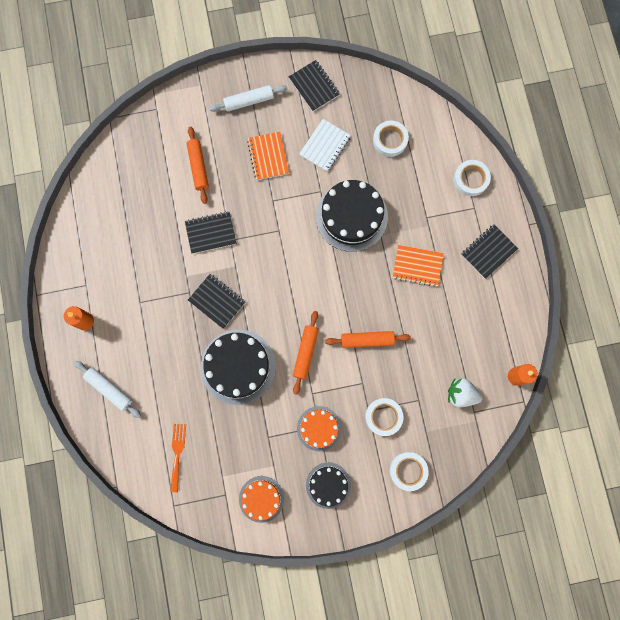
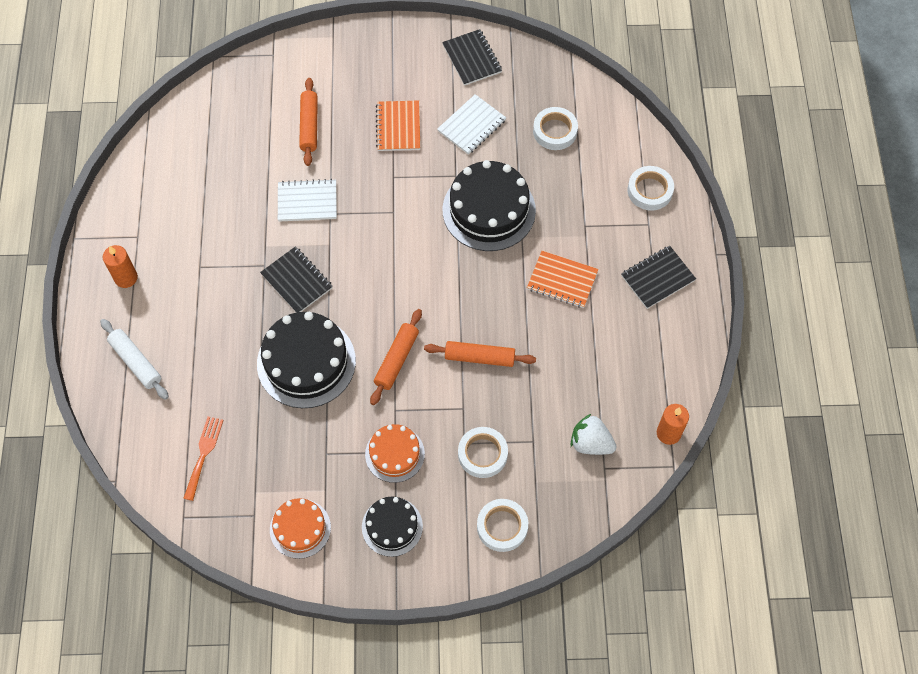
camera: 10 degrees right, 15 degrees down
black notebook [185,211,236,254] -> white notebook [278,179,337,221]
white rolling pin [210,85,287,112] -> none

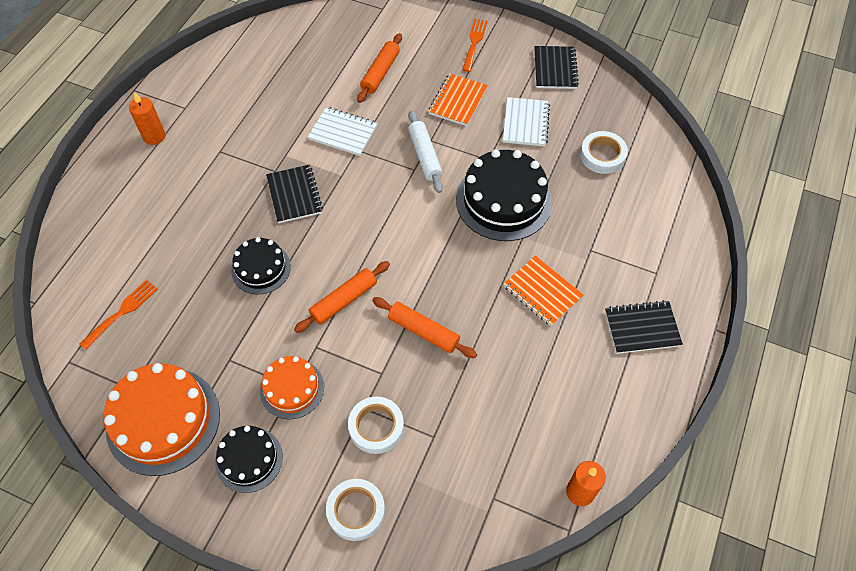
camera: 25 degrees right, 5 degrees down
white rolling pin [100,319,169,400] -> white rolling pin moved to [408,110,443,193]
black cake [257,312,356,408] -> black cake [231,237,291,294], size x0.58
orange cake [270,498,331,559] -> orange cake [103,363,220,476], size x1.71
white notebook [437,94,506,155] -> white notebook turned 60 degrees counterclockwise [503,97,550,147]
white strawberry [570,414,617,455] -> none
white tape [627,166,674,211] -> none
none -> orange fork [462,19,487,72]

